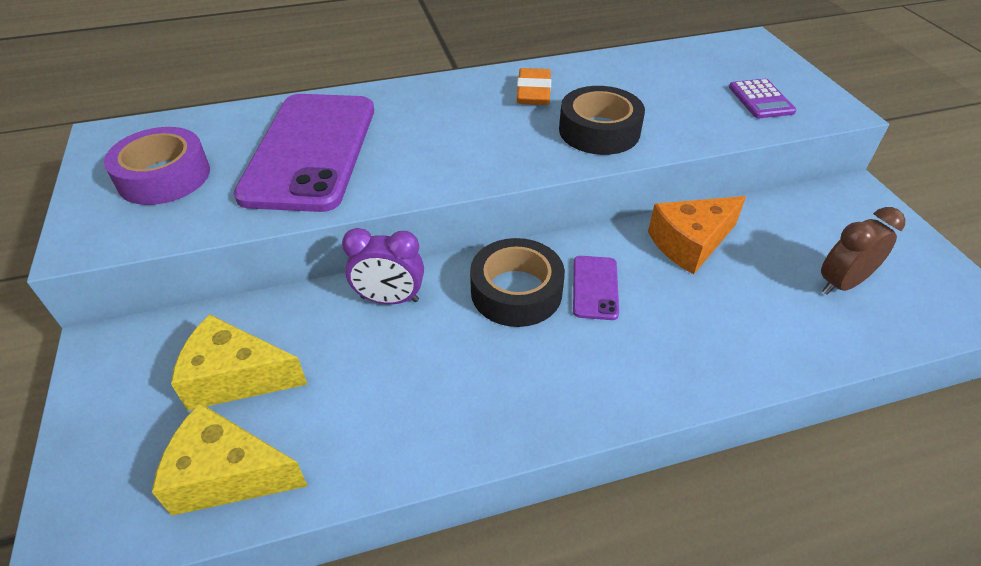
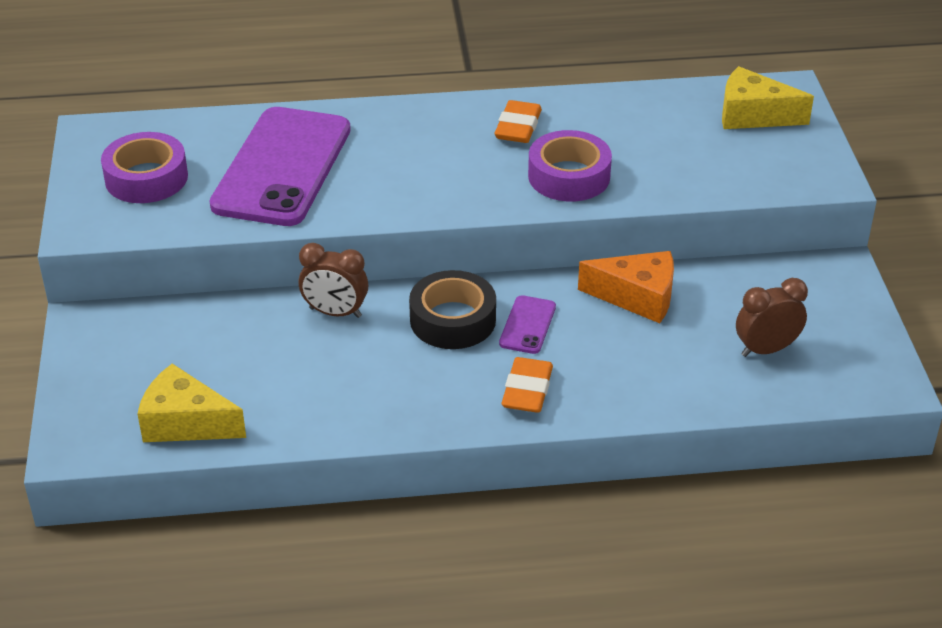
camera: 10 degrees right, 5 degrees down
yellow cheese [171,314,308,411] -> yellow cheese moved to [722,66,814,129]
purple clock [342,228,424,304] -> brown clock [299,243,368,318]
black tape [559,86,645,155] -> purple tape [528,130,612,202]
orange cheese [648,196,746,274] -> orange cheese turned 150 degrees counterclockwise [578,251,674,323]
purple calculator [729,79,796,118] -> none
none -> orange eraser [502,357,553,413]

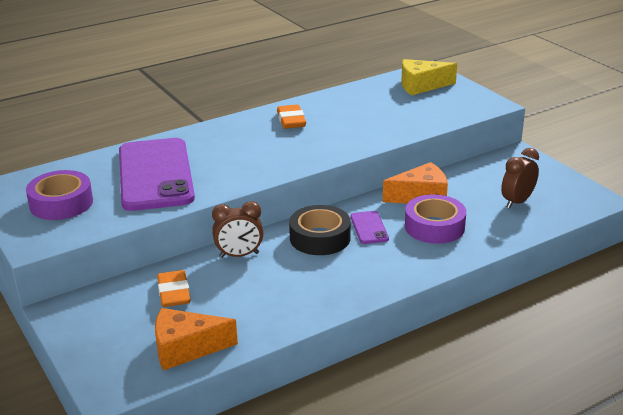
camera: 25 degrees left, 10 degrees down
yellow cheese [138,364,246,442] -> orange cheese [155,308,238,371]
orange eraser [502,357,553,413] -> orange eraser moved to [157,270,190,307]
purple tape [528,130,612,202] -> purple tape moved to [405,194,466,244]

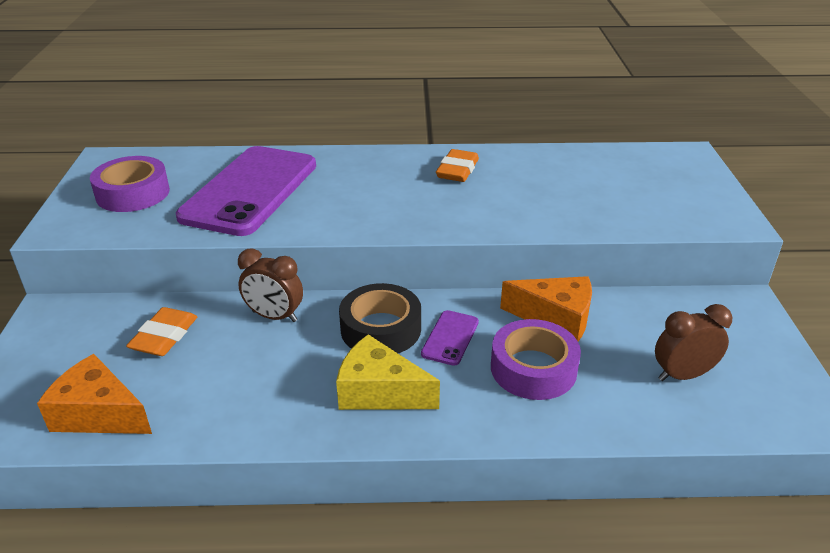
camera: 30 degrees right, 5 degrees up
yellow cheese [401,59,457,95] -> yellow cheese moved to [336,334,440,410]

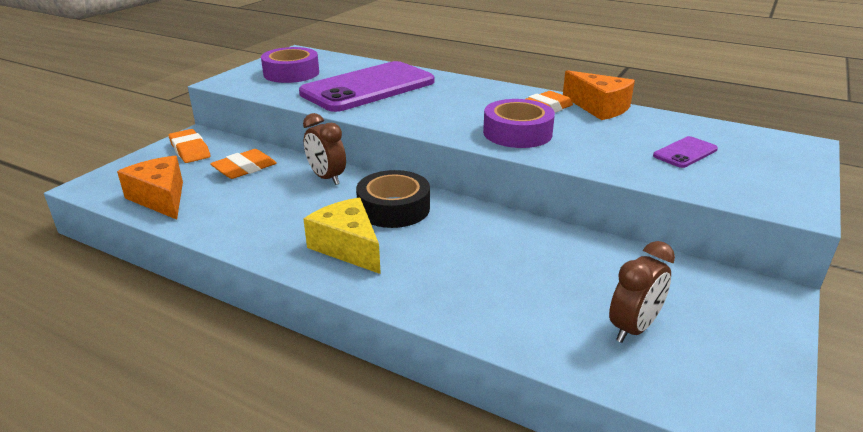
camera: 30 degrees right, 5 degrees down
purple phone [421,310,479,366] -> purple phone moved to [653,136,718,168]
purple tape [491,319,581,400] -> purple tape moved to [483,99,555,148]
orange cheese [500,276,592,341] -> orange cheese moved to [563,70,635,120]
brown clock [655,304,733,381] -> brown clock turned 120 degrees clockwise [609,241,675,343]
none -> orange eraser [169,129,210,163]

